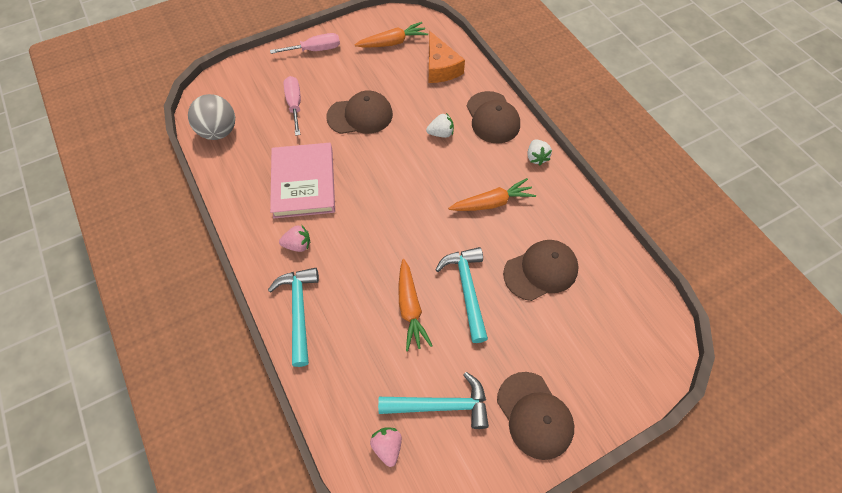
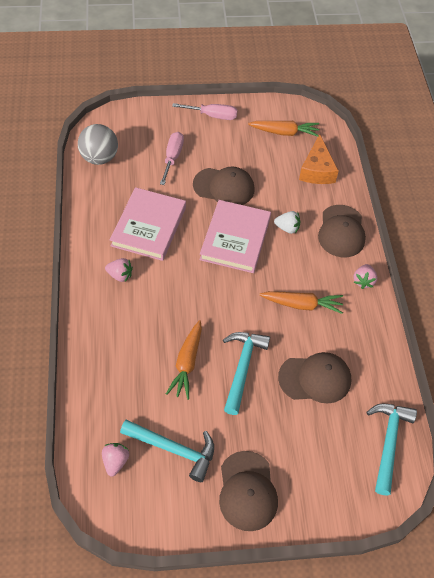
camera: 20 degrees right, 5 degrees down
turquoise hammer [268,268,319,367] -> turquoise hammer moved to [367,403,417,495]
white strawberry [527,139,552,166] -> pink strawberry [353,264,377,289]
none -> pink book [199,200,271,273]

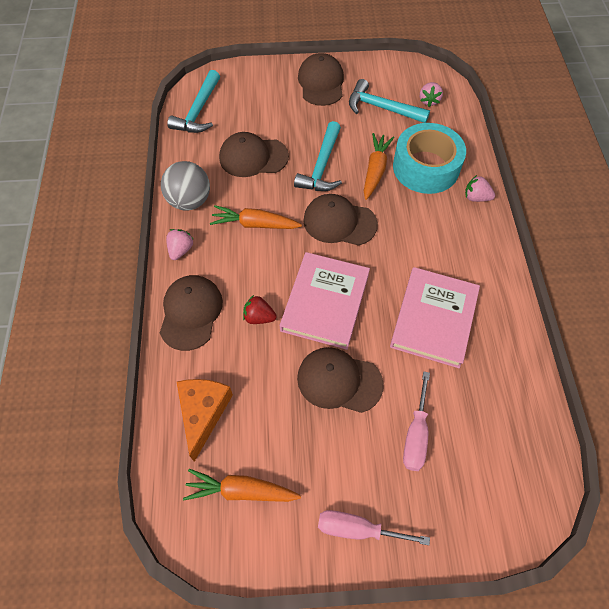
camera: 175 degrees left, 5 degrees up
grey ball [78,124,118,165] -> grey ball moved to [161,161,210,211]
pink strawberry [105,258,133,282] -> pink strawberry moved to [465,175,495,202]
white strawberry [274,211,300,234] -> red strawberry [243,295,277,324]
none -> brown cap [303,194,378,246]
none -> turquoise tape [393,123,466,194]

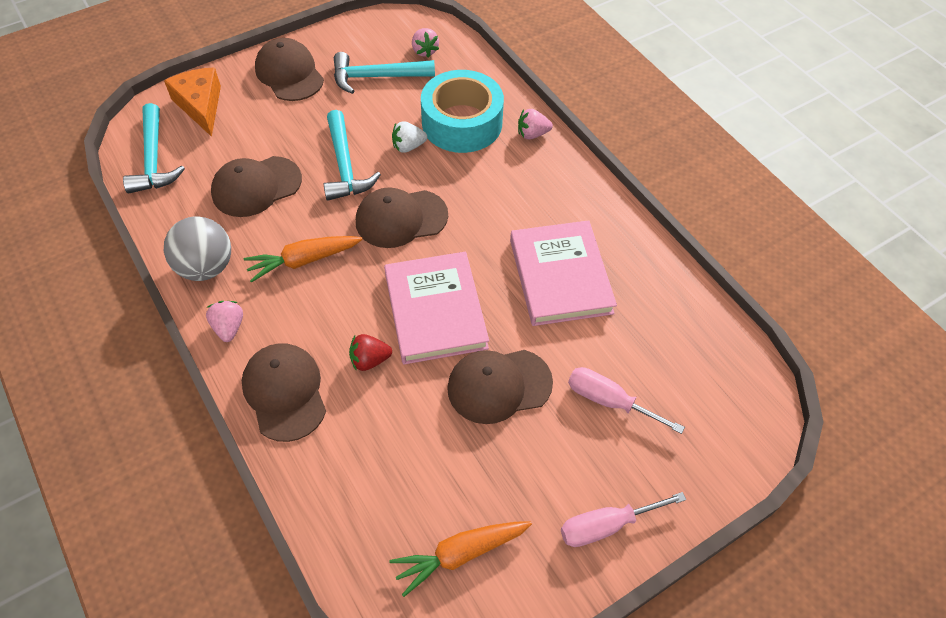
camera: 30 degrees left, 5 degrees down
orange cheese [177,379,233,462] -> orange cheese moved to [164,68,221,137]
orange carrot [364,133,394,200] -> white strawberry [392,121,427,153]
pink screwdriver [403,371,430,471] -> pink screwdriver turned 135 degrees clockwise [568,367,685,434]

